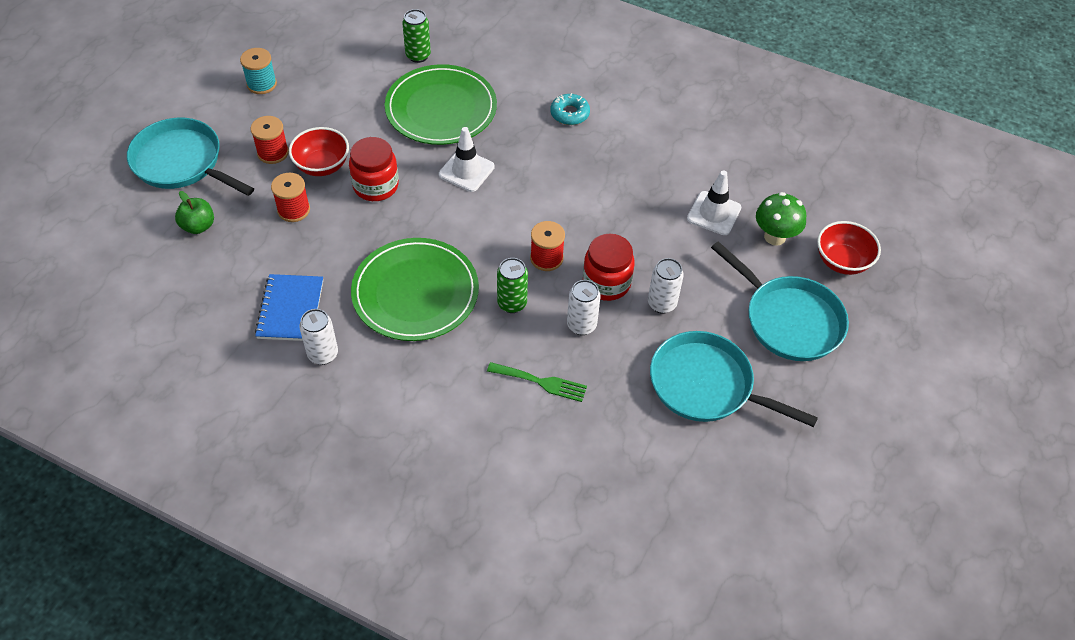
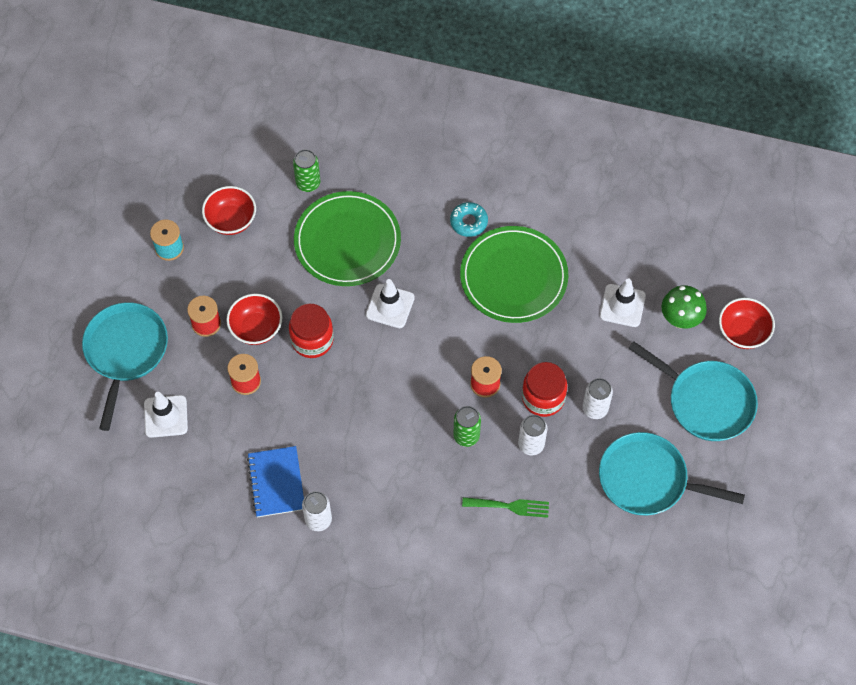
camera: 10 degrees left, 10 degrees up
turquoise pan [127,118,254,196] -> turquoise pan turned 75 degrees clockwise [82,302,168,431]
green apple [175,191,214,234] -> white traffic cone [144,392,188,438]
green plate [351,238,479,341] -> green plate moved to [460,226,568,323]
none -> red bowl [202,186,256,235]

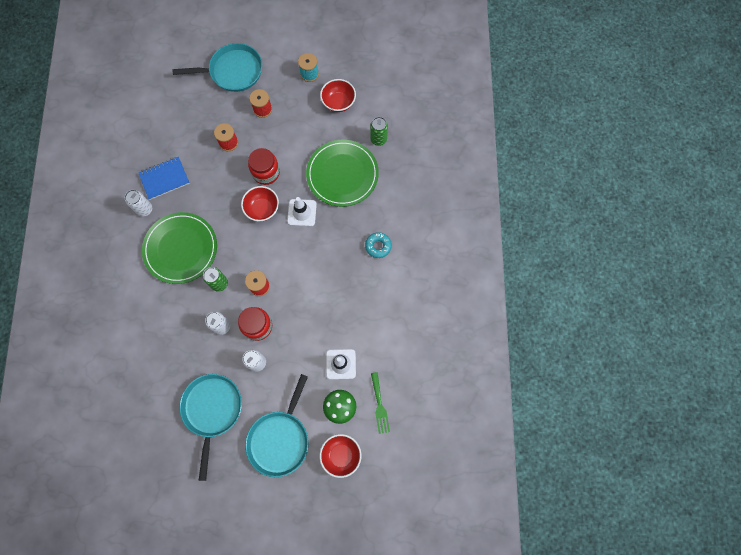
camera: 75 degrees right, 10 degrees up
white traffic cone [144,392,188,438] -> none
red bowl [226,294,282,345] -> red bowl moved to [241,186,279,221]
green plate [460,226,568,323] -> green plate moved to [142,212,217,284]
green fork [462,497,549,518] -> green fork moved to [371,372,390,434]

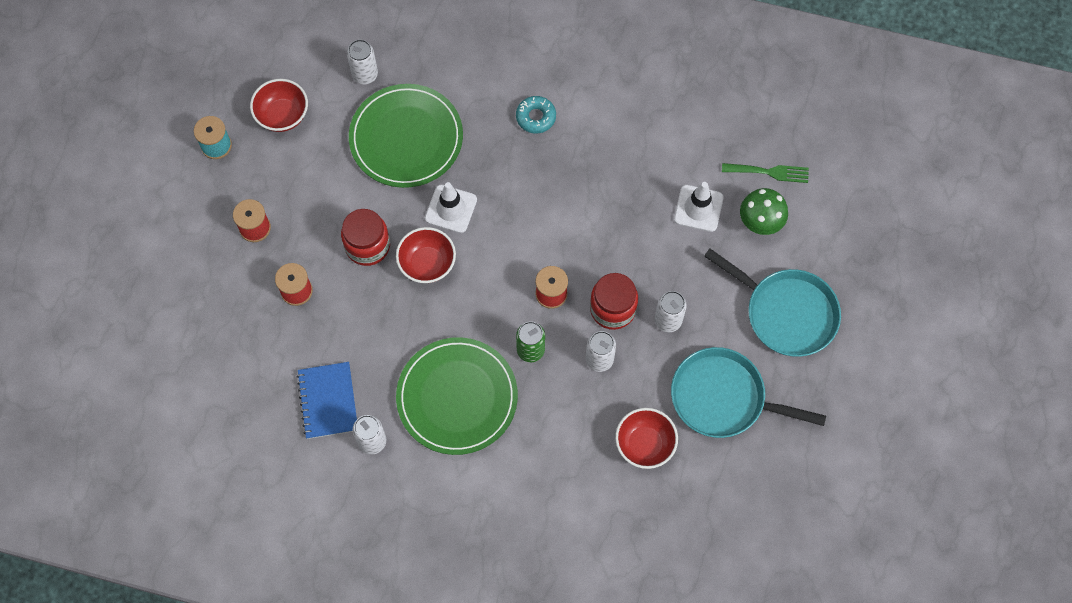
camera: 75 degrees left, 5 degrees down
turquoise pan [172,43,262,92] -> none
red bowl [319,434,361,478] -> red bowl moved to [615,408,678,469]
green can [370,117,388,146] -> white can [347,39,378,84]

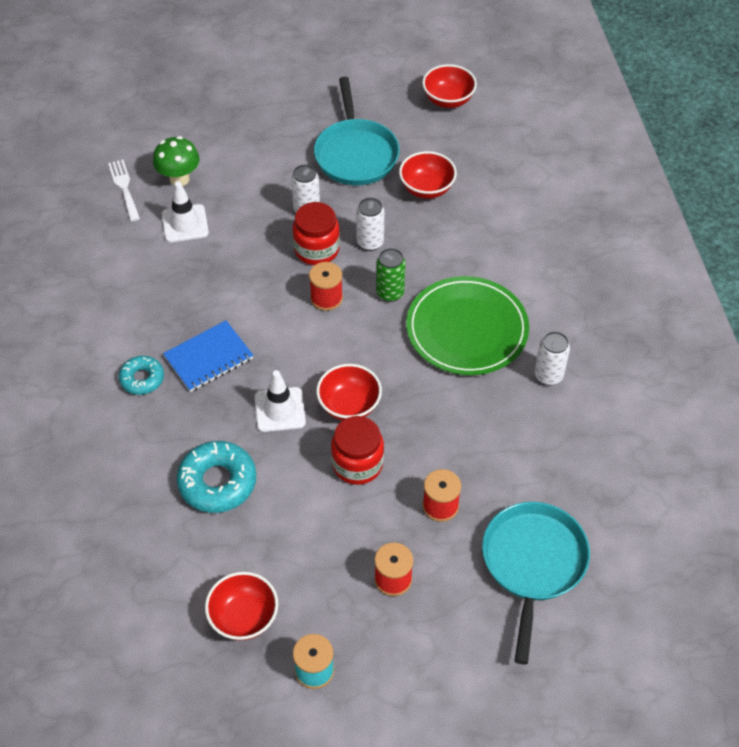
camera: 115 degrees left, 15 degrees down
blue notebook [297,362,357,439] -> blue notebook moved to [163,320,253,392]
white can [347,39,378,84] -> none
green plate [349,84,463,188] -> turquoise donut [177,441,256,513]
turquoise pan [704,248,841,357] -> turquoise pan moved to [482,502,590,665]
green fork [722,163,809,183] -> white fork [108,159,140,221]
none -> red bowl [422,64,477,108]

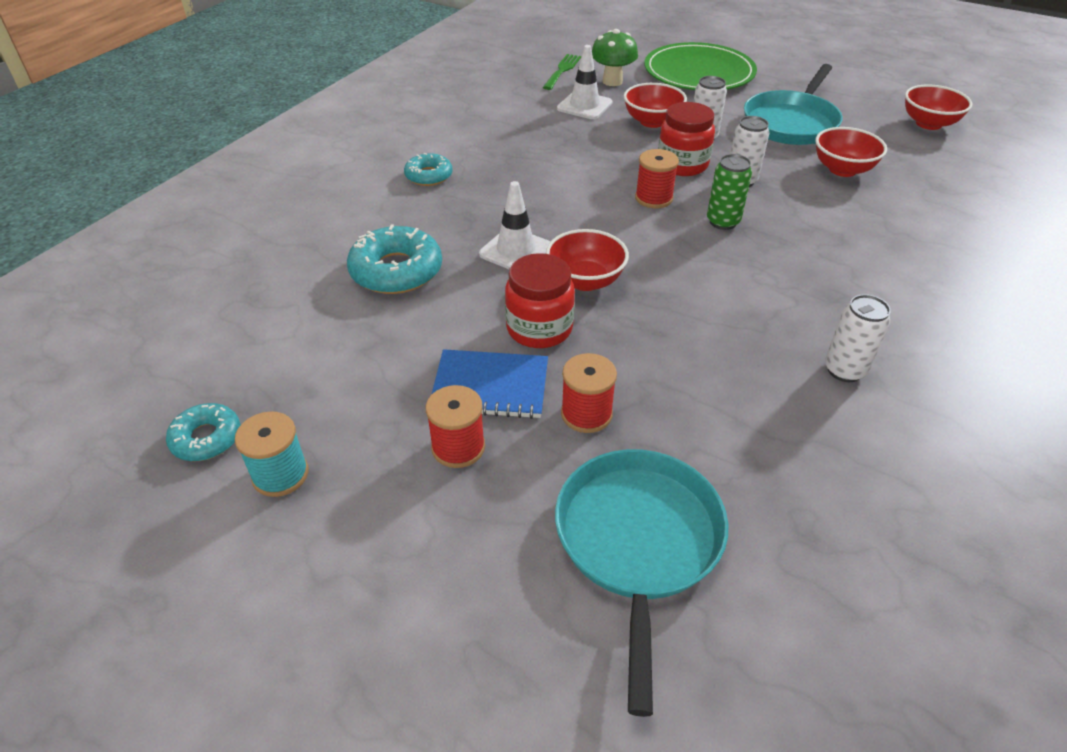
camera: 40 degrees right, 10 degrees down
white fork [108,159,140,221] -> green fork [543,54,581,90]
blue notebook [163,320,253,392] -> blue notebook moved to [431,349,548,419]
red bowl [205,572,278,641] -> red bowl moved to [624,83,687,128]
green plate [406,276,529,375] -> green plate moved to [644,42,757,90]
turquoise pan [482,502,590,665] -> turquoise pan turned 45 degrees counterclockwise [555,449,728,717]
none -> turquoise donut [166,403,241,461]

